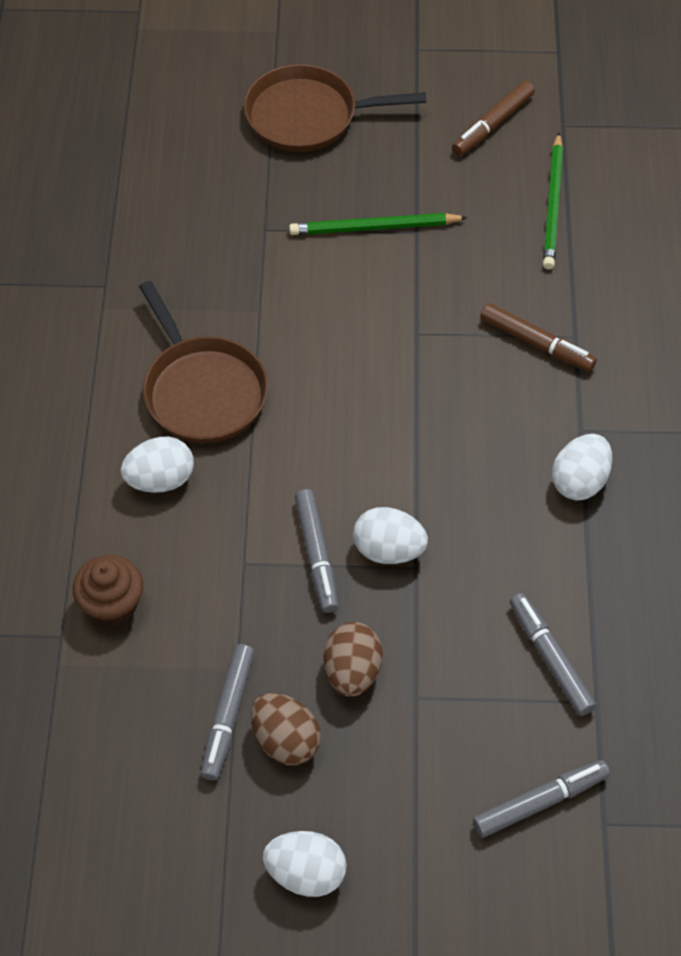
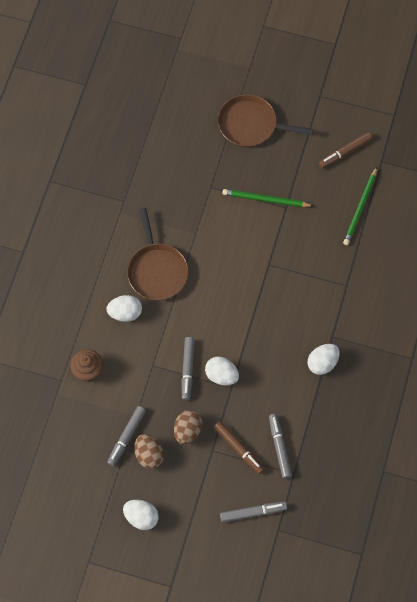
camera: 15 degrees right, 10 degrees up
brown marker [480,303,597,372] -> brown marker moved to [214,421,264,474]

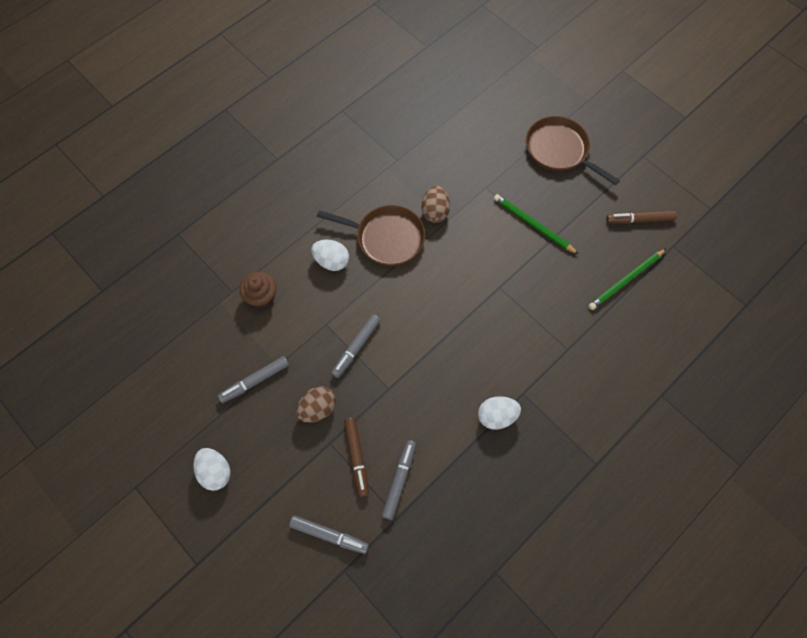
camera: 30 degrees right, 0 degrees up
brown pan [127,208,189,301] -> brown pan turned 90 degrees counterclockwise [317,205,425,266]
brown egg [134,434,164,469] -> brown egg moved to [421,186,450,223]
white egg [205,357,239,386] -> none

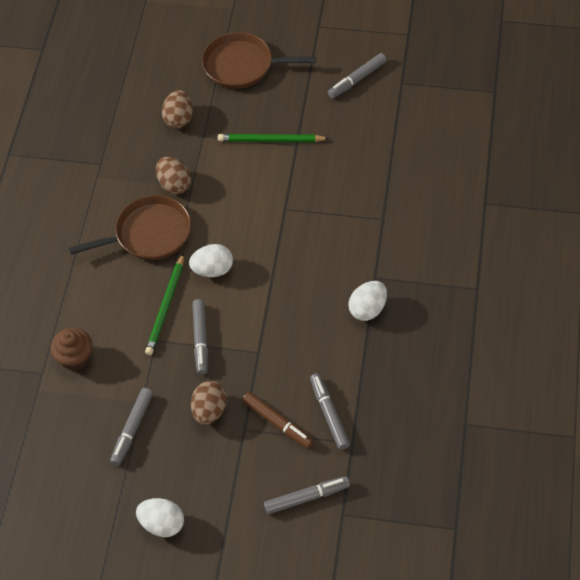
camera: 35 degrees left, 10 degrees down
white egg [311,240,349,271] -> white egg moved to [189,244,233,277]
green pencil [589,248,667,310] -> green pencil moved to [145,253,184,355]
brown marker [606,210,677,224] -> grey marker [328,53,387,99]
none -> brown egg [162,90,193,129]

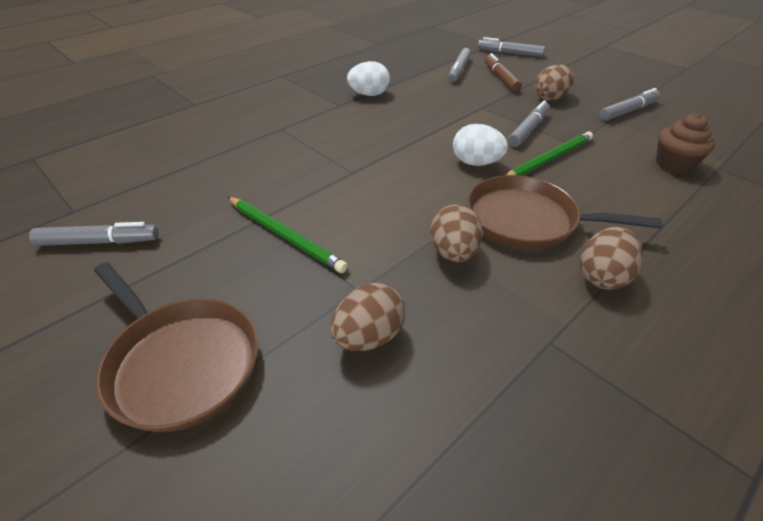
camera: 145 degrees left, 15 degrees down
white egg [136,498,184,537] -> none
none -> brown egg [580,227,643,290]

